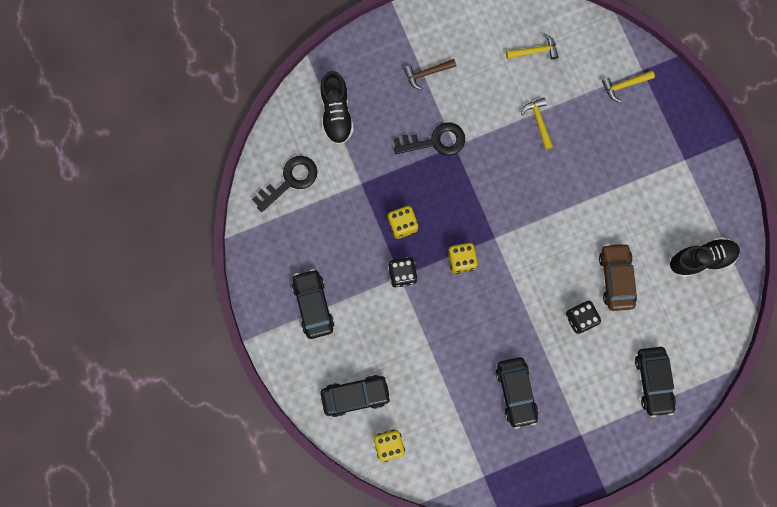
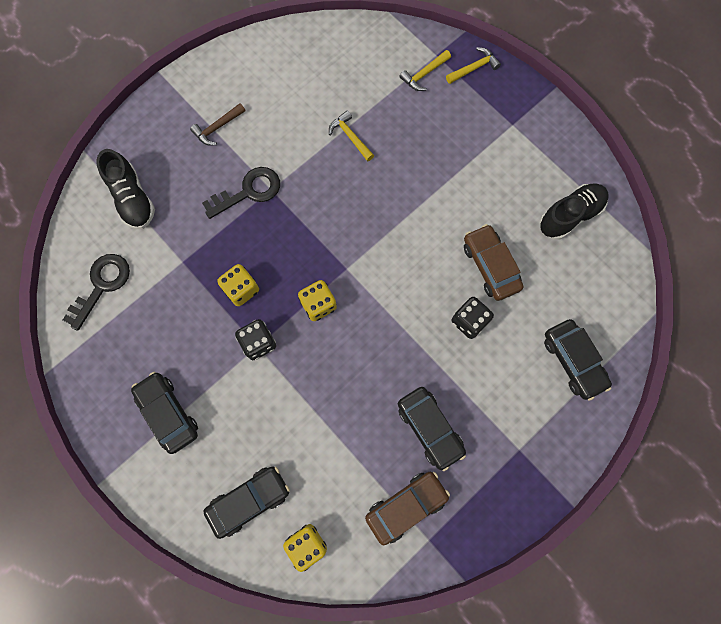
camera: 20 degrees left, 5 degrees down
yellow hammer [506,34,559,60] -> yellow hammer moved to [446,47,501,84]
none -> brown car [365,472,450,545]

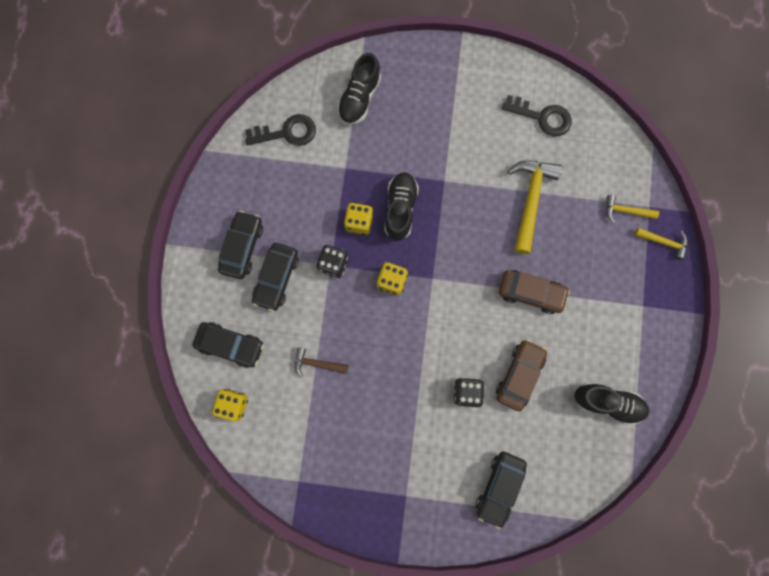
camera: 50 degrees right, 5 degrees up
brown hammer [190,103,245,145] -> brown hammer moved to [295,347,348,378]
black key [202,167,280,219] -> black key moved to [502,95,572,137]
yellow hammer [329,110,374,162] -> yellow hammer [508,160,562,254], size x1.86
brown car [365,472,450,545] -> brown car moved to [499,270,570,314]
black car [398,387,466,471] -> black car moved to [252,243,299,312]
none -> black shoe [384,172,419,241]

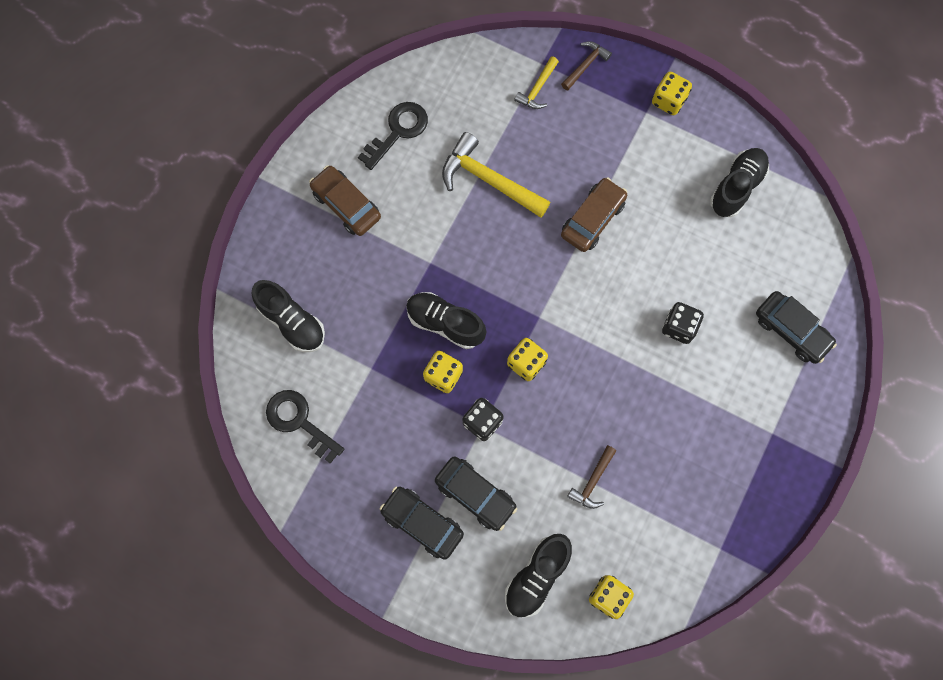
camera: 70 degrees left, 5 degrees down
black car [192,322,264,368] -> black shoe [505,534,572,617]
black key [245,114,316,146] -> black key turned 60 degrees counterclockwise [266,390,344,464]
brown car [496,339,547,411] -> brown car moved to [309,165,381,236]
yellow hammer [635,228,687,260] -> brown hammer [561,41,612,90]
none -> yellow dice [652,72,692,115]

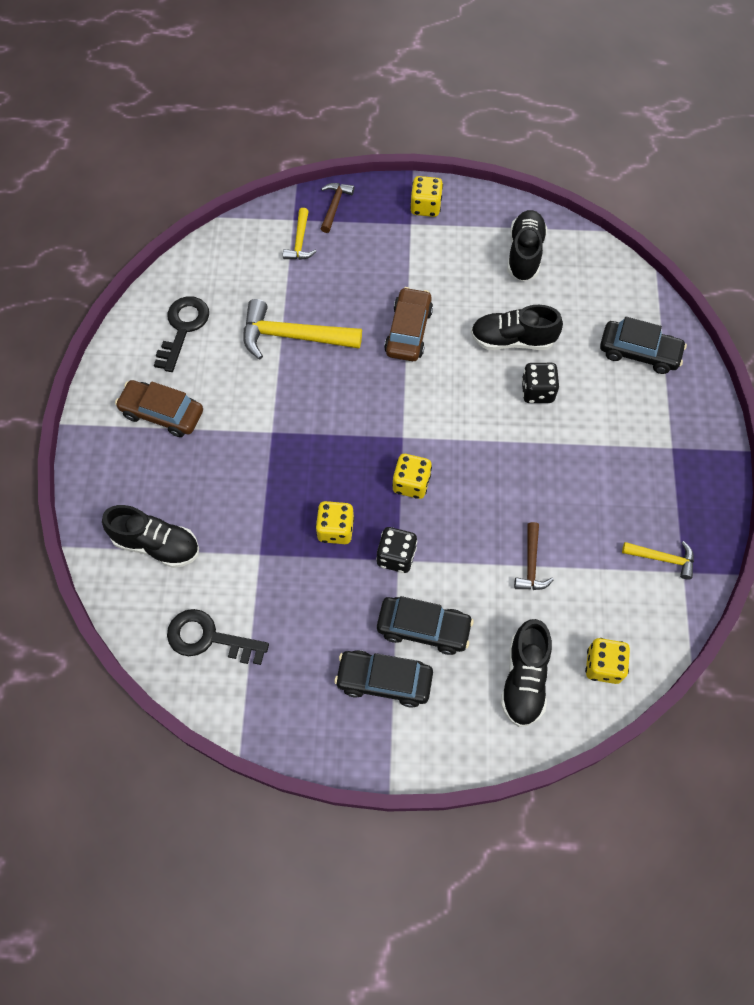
camera: 25 degrees left, 10 degrees down
black shoe [406,292,486,349] -> black shoe moved to [471,305,563,350]
none -> yellow hammer [622,541,694,580]

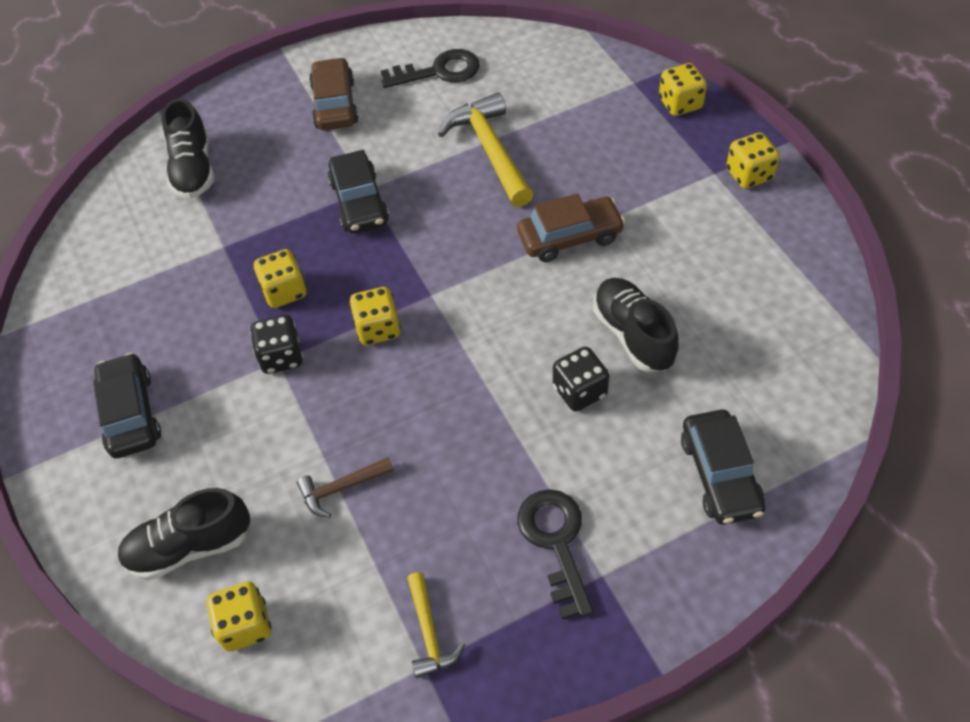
camera: 65 degrees right, 10 degrees down
black key [167,609,269,665] -> black key moved to [517,489,593,620]
yellow hammer [283,208,317,260] -> none
brown hammer [320,183,354,233] -> yellow dice [659,63,707,116]
black car [377,596,474,655] -> black car moved to [328,150,389,234]
black shoe [507,210,547,281] -> none

